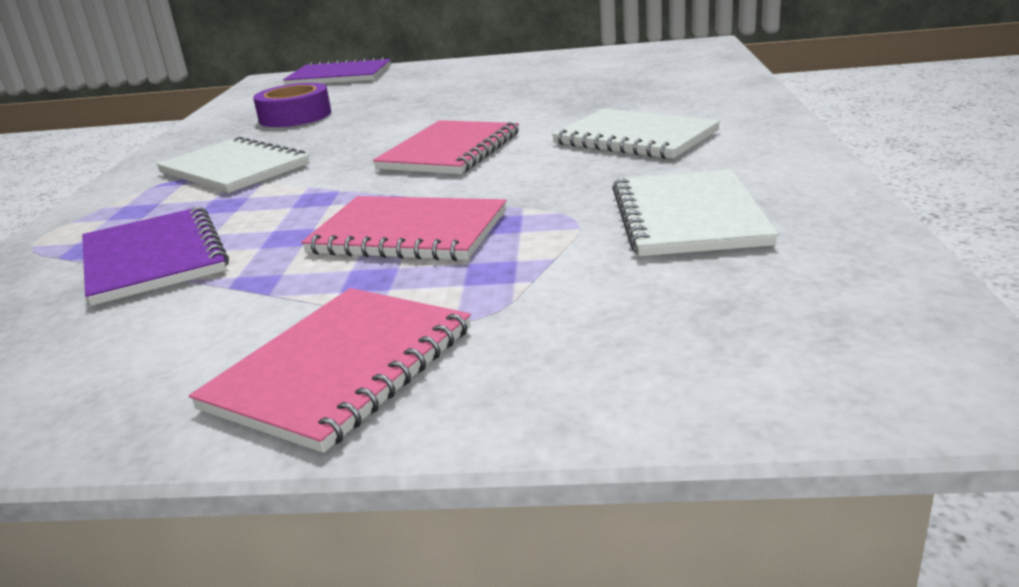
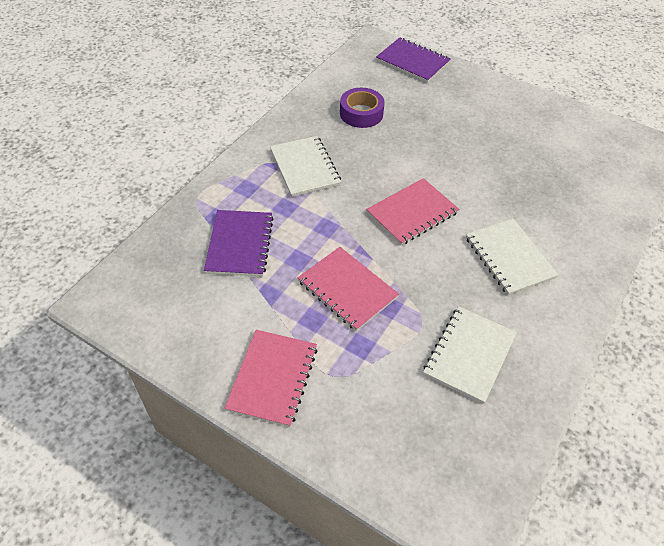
camera: 25 degrees right, 25 degrees up
pink notebook [189,288,471,453] -> pink notebook turned 45 degrees counterclockwise [225,330,318,427]

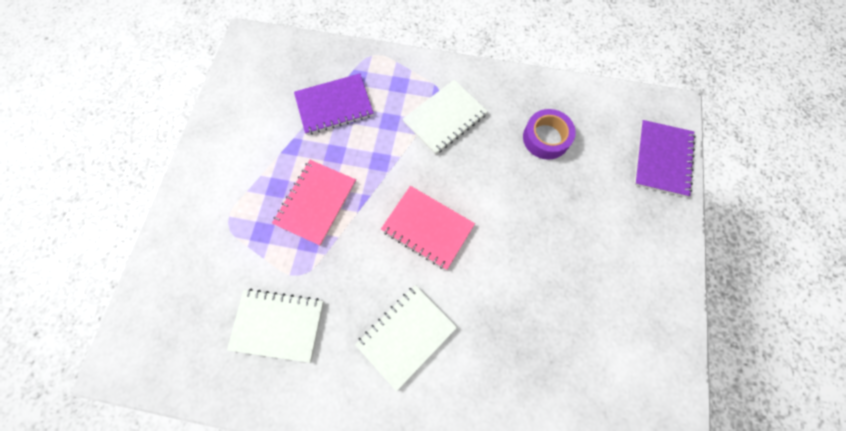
camera: 70 degrees right, 20 degrees up
pink notebook [225,330,318,427] -> none

